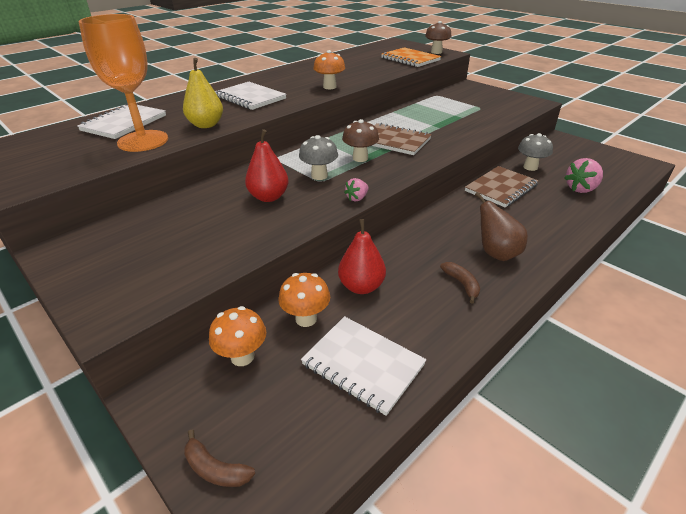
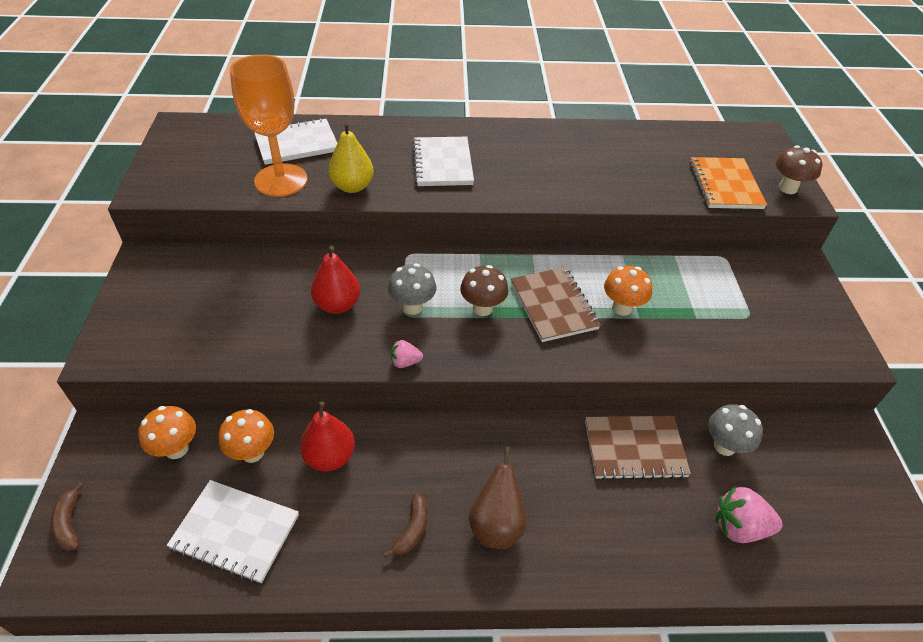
camera: 40 degrees right, 10 degrees up
white notebook [301,316,426,416] -> white notebook turned 60 degrees counterclockwise [167,480,299,583]
orange mushroom [313,50,345,89] -> orange mushroom moved to [604,266,652,316]

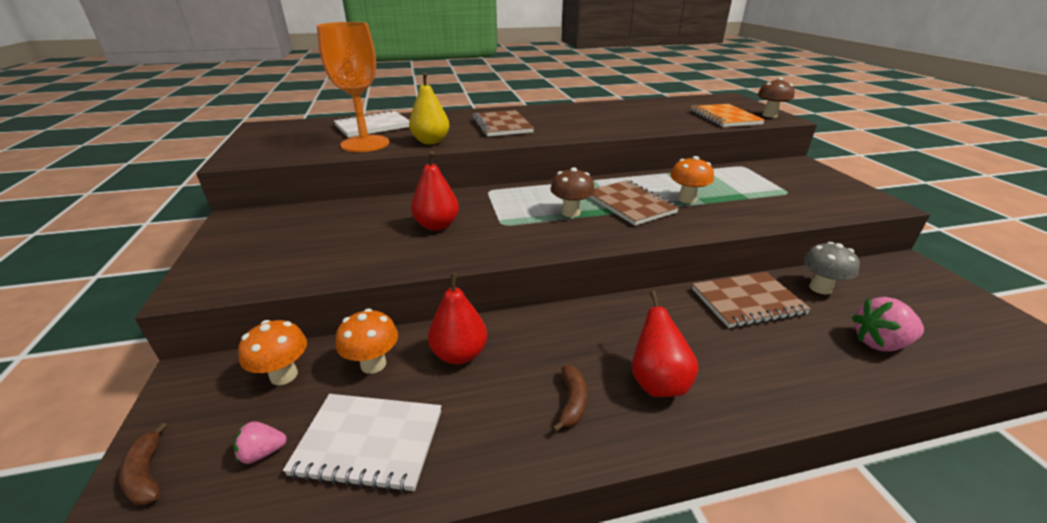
camera: 10 degrees left, 15 degrees down
grey mushroom [388,263,436,315] -> none
pink strawberry [390,340,423,368] -> pink strawberry moved to [233,421,287,464]
white notebook [412,137,474,186] -> brown notebook [473,110,534,137]
brown pear [469,446,527,549] -> red pear [632,291,699,397]

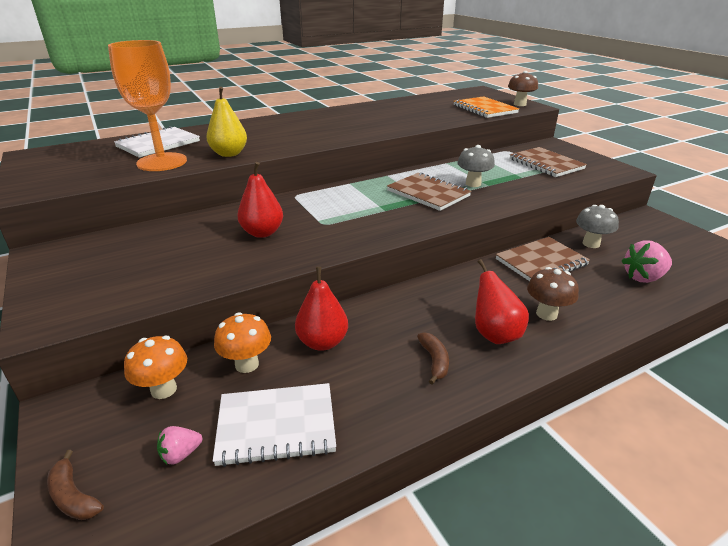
camera: 15 degrees left, 0 degrees up
brown notebook [473,110,534,137] -> brown notebook moved to [510,147,587,177]
brown mushroom [550,167,595,217] -> brown mushroom moved to [527,267,579,321]
orange mushroom [670,156,714,204] -> grey mushroom [457,145,495,187]

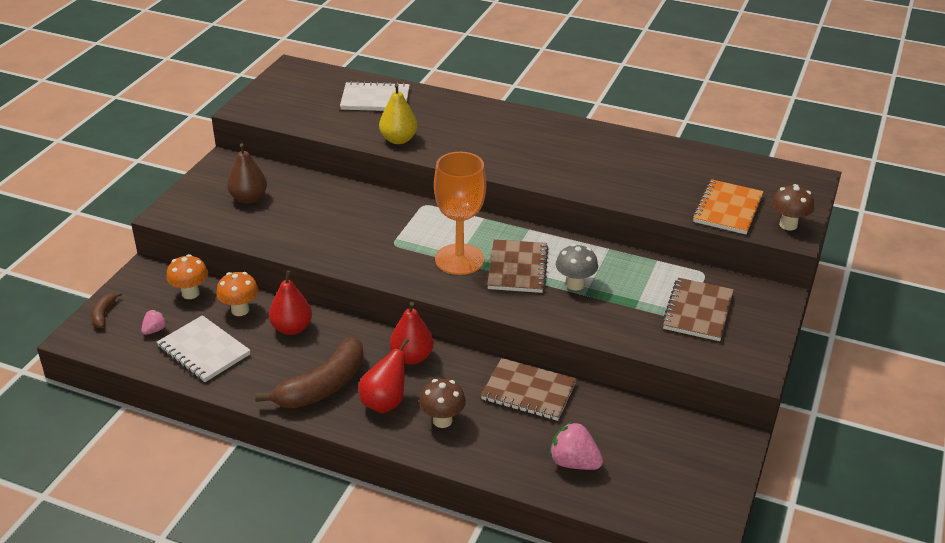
camera: 50 degrees right, 5 degrees up
orange goblet [108,40,187,171] -> orange goblet moved to [434,152,486,275]
pink strawberry [157,426,202,465] -> pink strawberry turned 105 degrees clockwise [141,310,167,335]
red pear [237,162,283,238] -> red pear moved to [390,302,434,364]
brown banana [417,332,449,385] -> brown banana [255,337,364,408], size x2.19
grey mushroom [576,205,619,248] -> none
none -> brown pear [227,143,267,203]

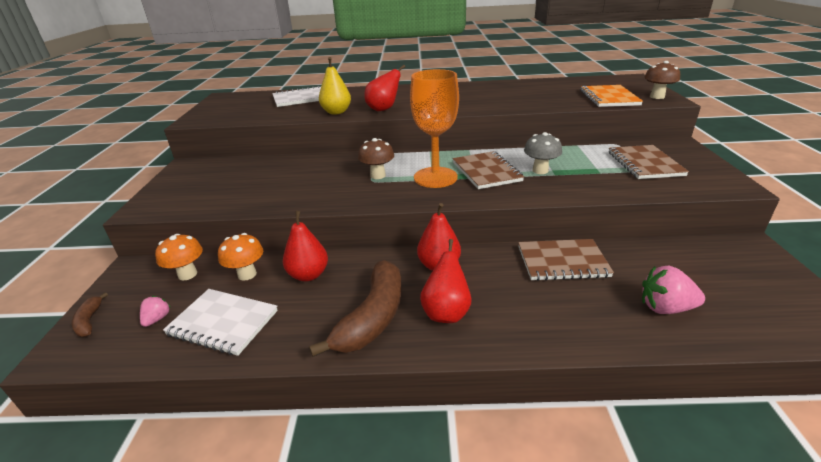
camera: 20 degrees left, 5 degrees down
brown pear [227,143,267,203] -> none
brown mushroom [419,379,466,428] -> brown mushroom moved to [358,138,394,179]
none -> red pear [364,65,405,111]

